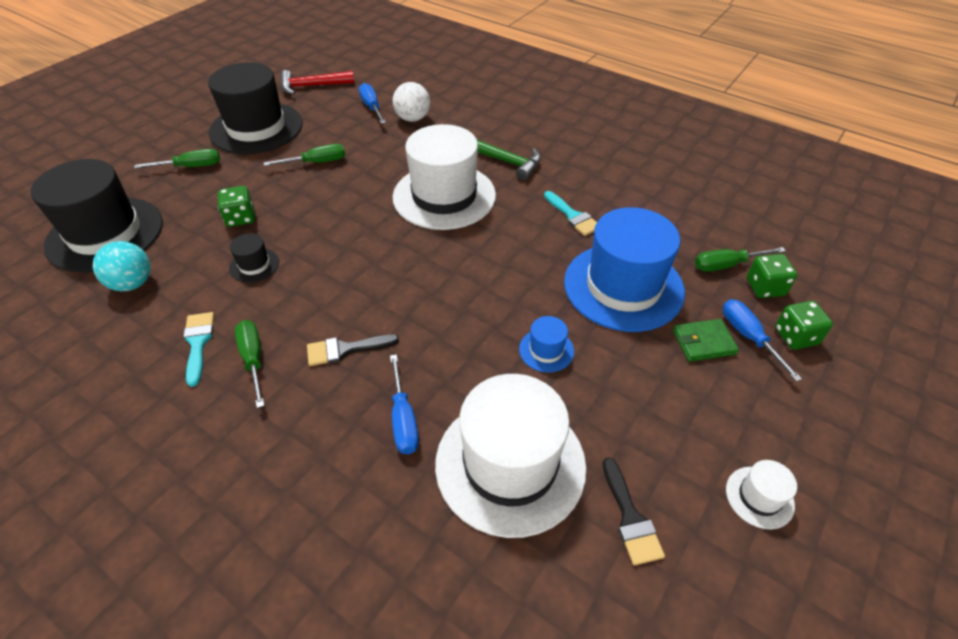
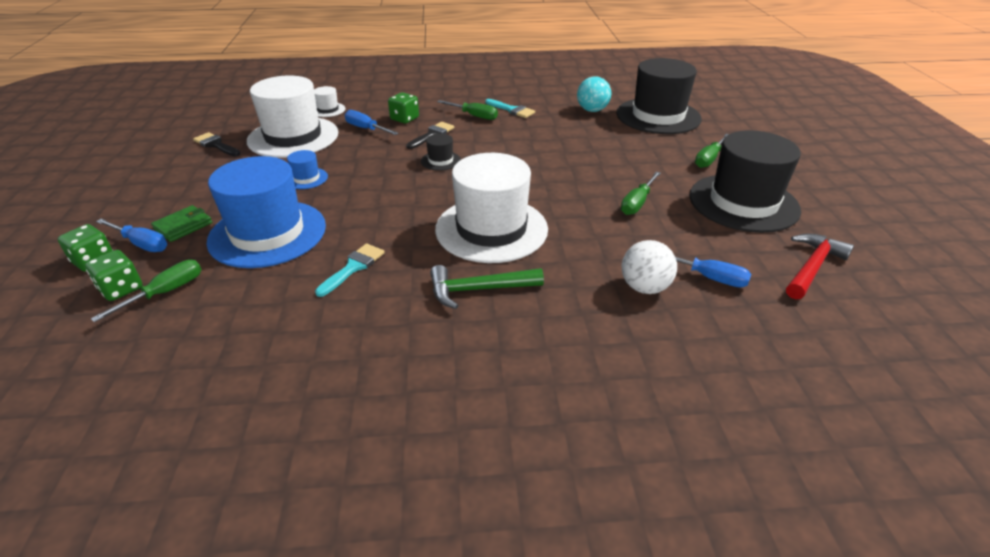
camera: 140 degrees right, 10 degrees down
green dice [218,186,255,227] -> green dice moved to [388,92,419,124]
black hat [229,233,279,283] -> black hat moved to [421,134,461,171]
turquoise brush [544,191,597,236] -> turquoise brush turned 105 degrees clockwise [315,244,385,297]
white hat [726,460,797,529] -> white hat moved to [314,86,345,117]

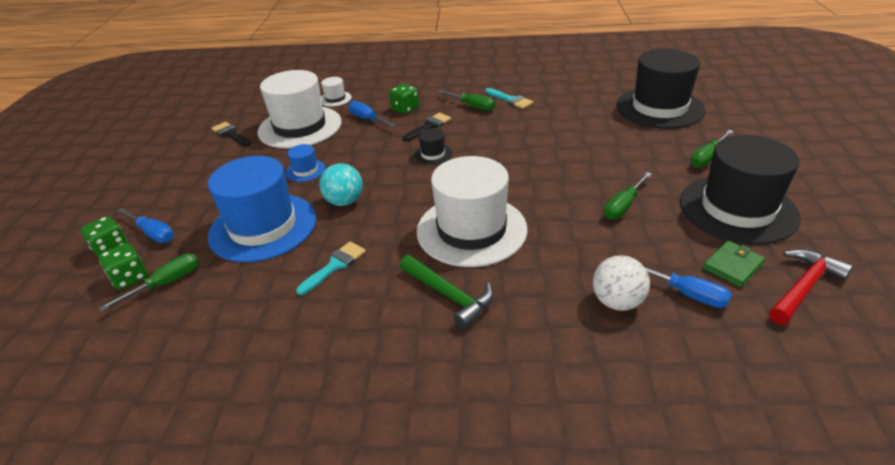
camera: 10 degrees right, 0 degrees up
green wallet [151,205,212,242] -> green wallet moved to [702,240,765,287]
green hammer [430,265,544,309] -> green hammer turned 135 degrees counterclockwise [400,255,494,329]
turquoise ball [577,76,611,112] -> turquoise ball moved to [319,163,363,206]

